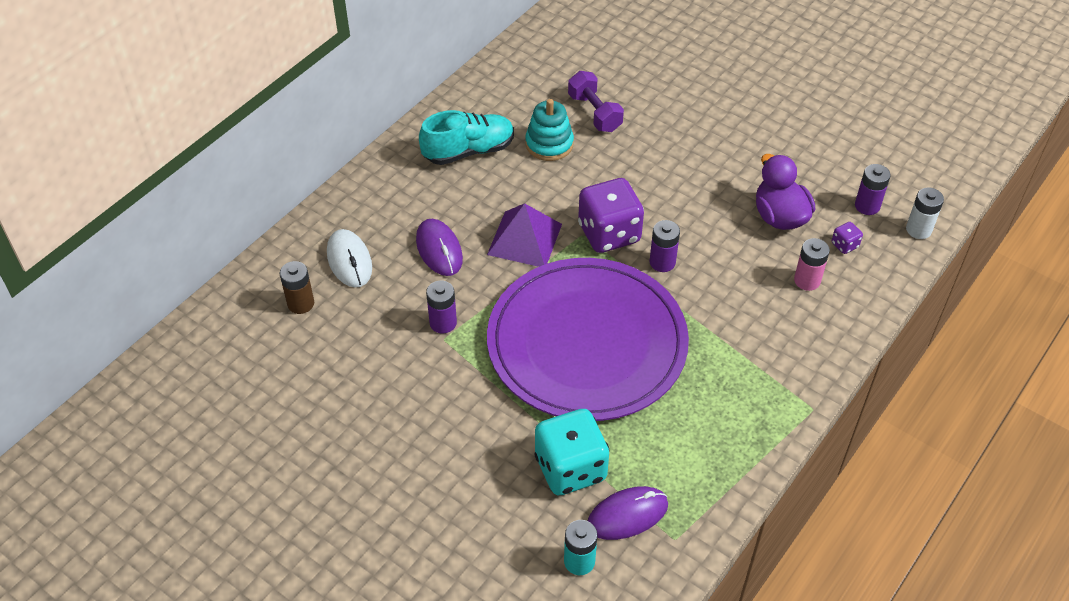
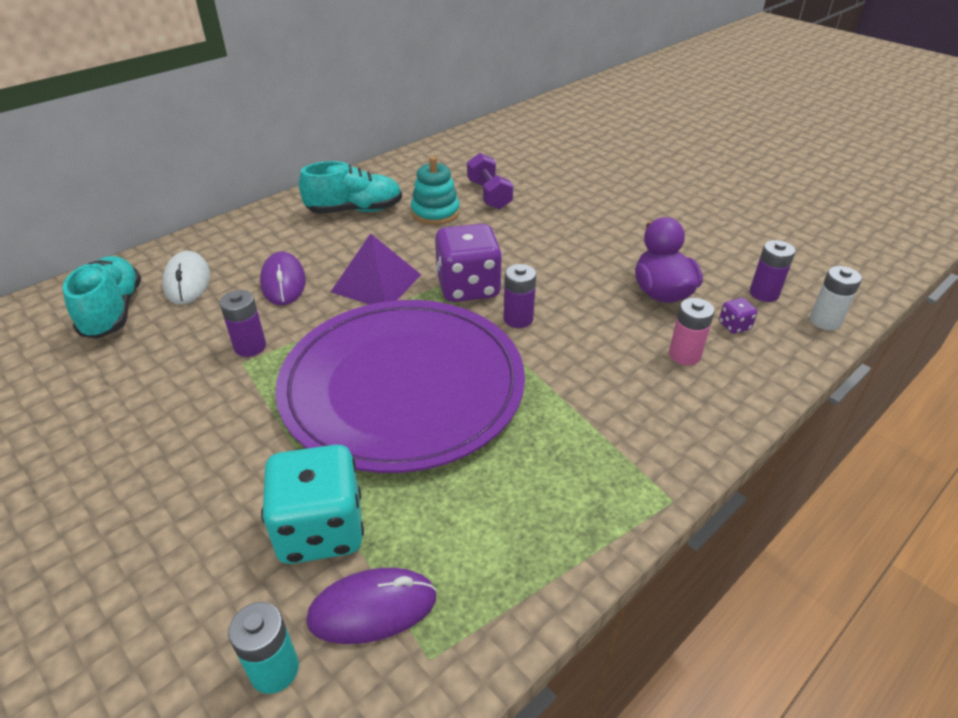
camera: 10 degrees right, 10 degrees down
brown battery [280,261,314,314] -> turquoise shoe [63,256,141,339]

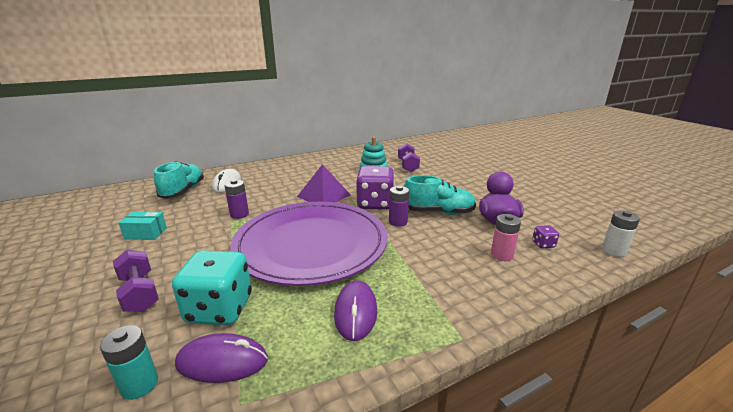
camera: 15 degrees right, 15 degrees down
purple mouse [260,252,306,305] -> purple mouse moved to [334,281,377,341]
turquoise shoe [299,161,402,214] -> turquoise shoe moved to [404,175,476,215]
purple battery [750,240,795,302] -> none
none -> purple dumbbell [113,249,159,312]
none -> turquoise box [118,212,167,240]

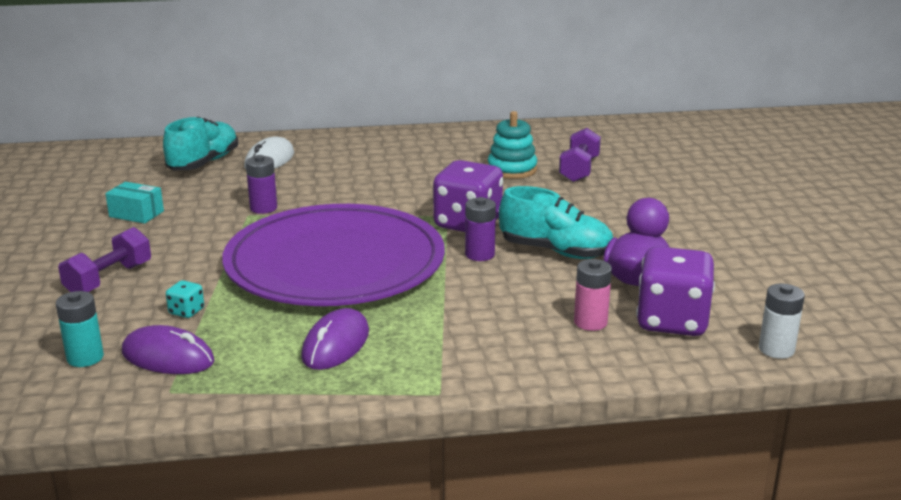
camera: 20 degrees right, 0 degrees up
purple dumbbell [113,249,159,312] -> purple dumbbell turned 45 degrees clockwise [58,227,151,292]
turquoise dice [172,250,252,325] -> turquoise dice [166,280,204,318], size x0.42
purple pyramid [297,164,351,203] -> none
purple dice [532,225,559,248] -> purple dice [636,246,715,336], size x2.39

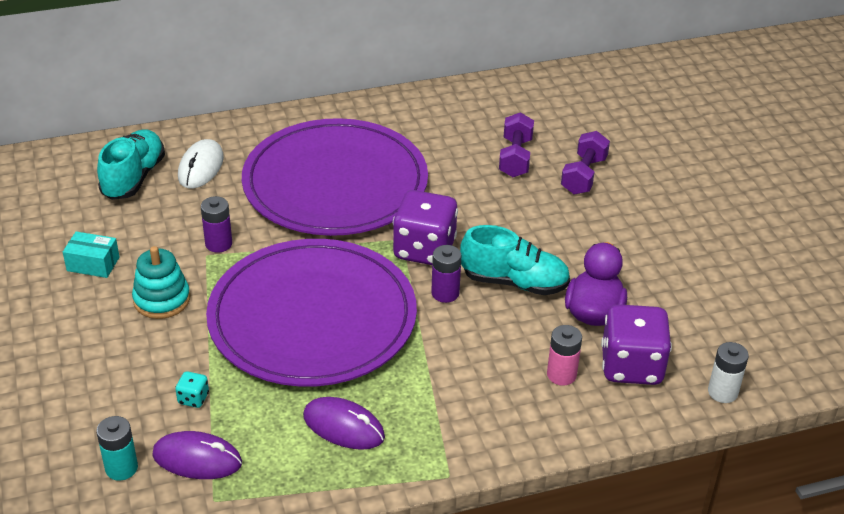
camera: 10 degrees left, 15 degrees up
purple dumbbell [58,227,151,292] -> purple dumbbell moved to [561,131,610,195]
purple mouse [301,308,369,370] -> purple mouse turned 75 degrees counterclockwise [303,397,385,450]
turquoise stacking toy [488,111,537,179] -> turquoise stacking toy moved to [132,246,190,319]
none -> purple plate [242,118,428,236]

